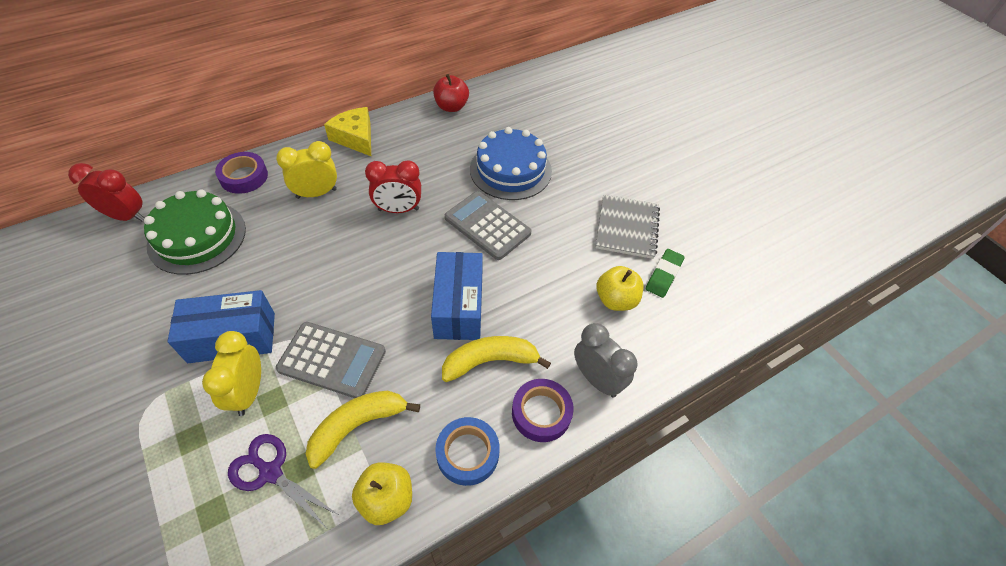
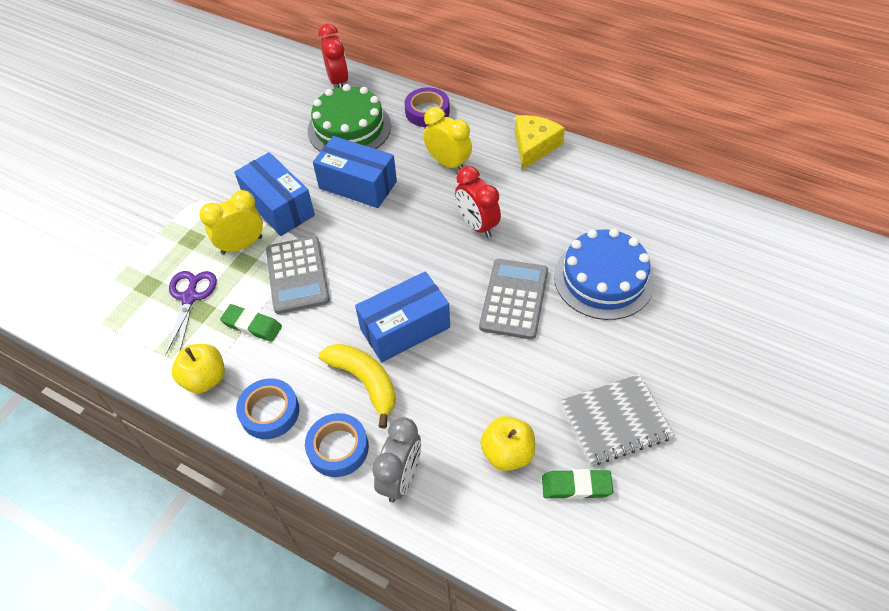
camera: 65 degrees right, 0 degrees up
yellow banana [306,391,420,469] -> green eraser [220,304,282,342]
red apple [433,74,469,112] -> none
purple tape [512,379,574,442] -> blue tape [305,413,369,477]
none -> blue box [313,136,397,208]

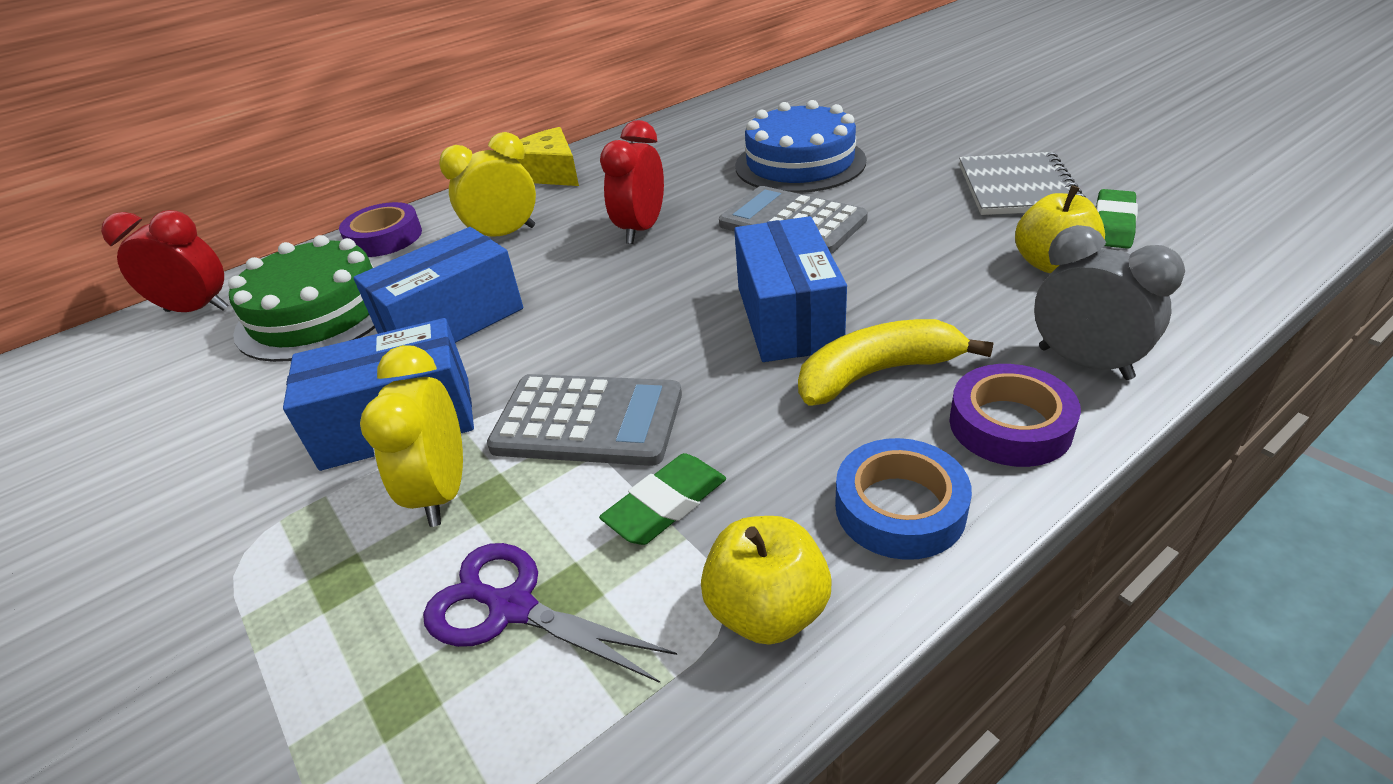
camera: 65 degrees left, 15 degrees down
blue tape [305,413,369,477] -> purple tape [949,364,1081,467]
red clock [455,166,501,238] -> red clock turned 120 degrees clockwise [600,120,664,244]

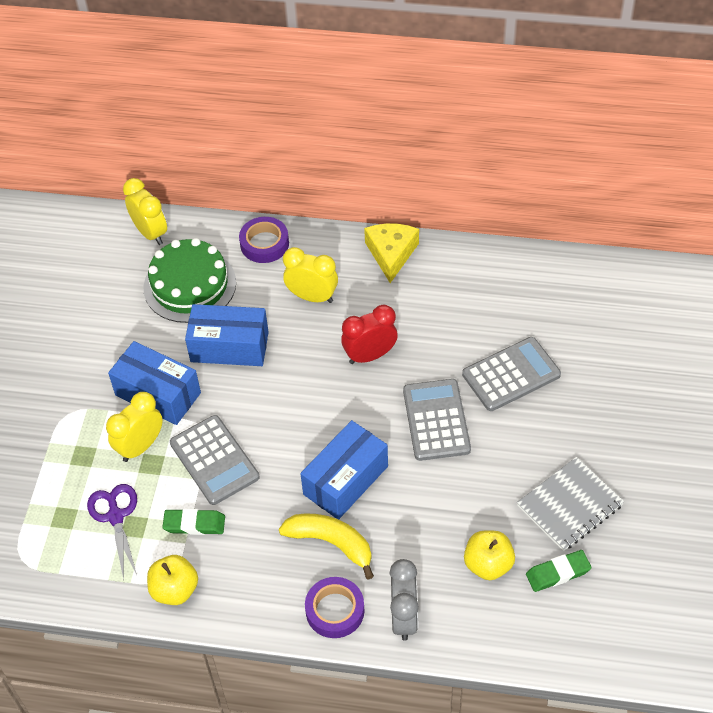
camera: 45 degrees right, 15 degrees up
red clock [101,210,229,312] -> yellow clock [123,178,167,245]
blue cake [735,100,866,193] -> grey calculator [462,337,561,411]
blue tape [835,438,972,560] -> none

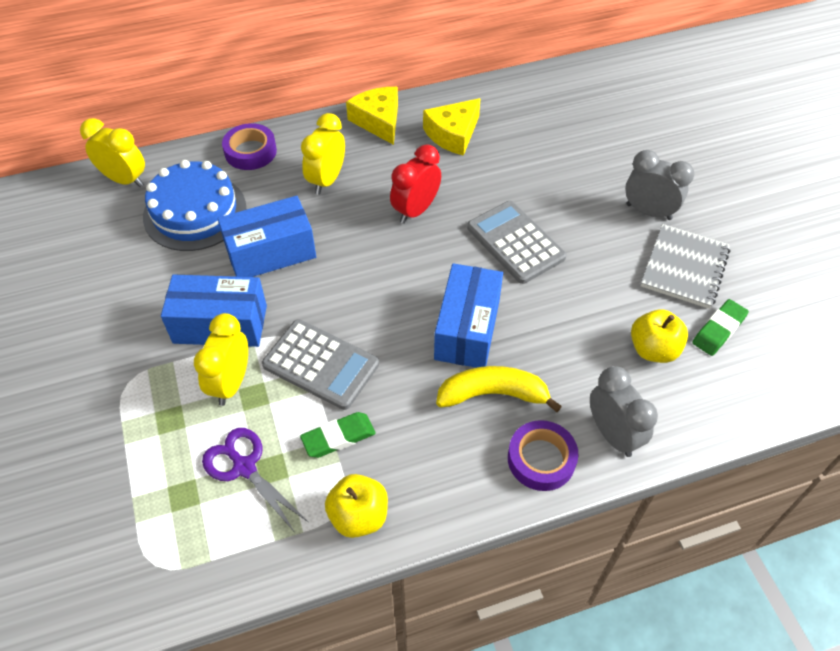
camera: 30 degrees left, 0 degrees up
green cake [144,238,236,323] -> blue cake [143,160,246,251]
yellow clock [283,247,338,303] -> yellow clock turned 60 degrees counterclockwise [301,113,345,195]
grey calculator [462,337,561,411] -> none
none -> yellow cheese [423,98,481,156]
none -> grey clock [625,150,694,220]

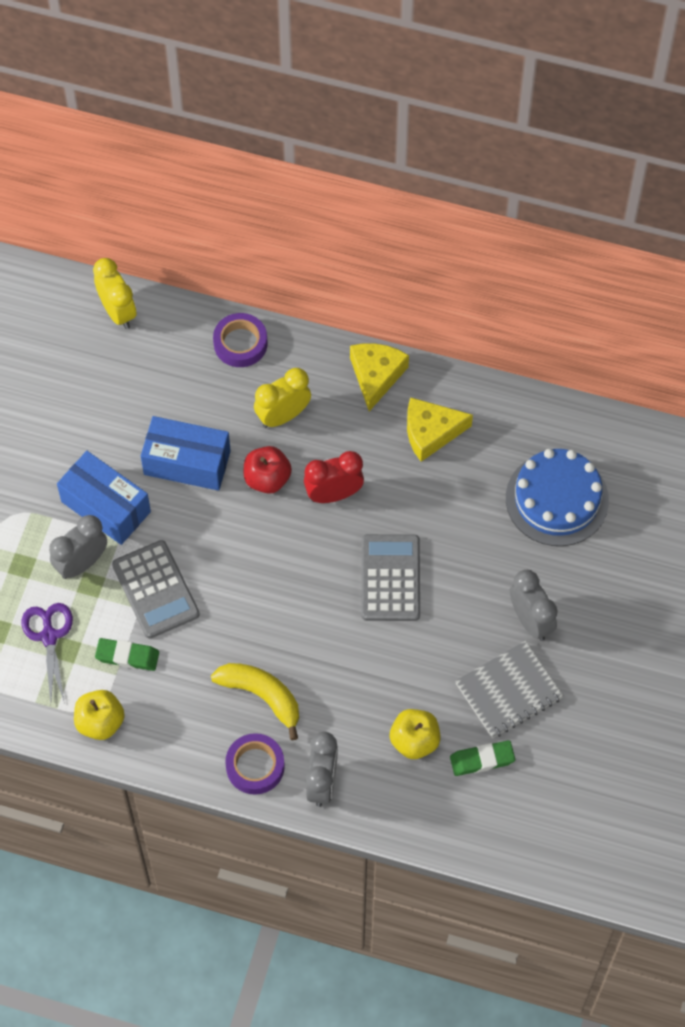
camera: 35 degrees right, 10 degrees up
blue cake [143,160,246,251] -> blue cake moved to [506,449,609,546]
yellow clock [194,313,248,406] -> grey clock [49,515,107,579]
blue box [434,263,503,368] -> none
none -> red apple [244,446,292,494]

